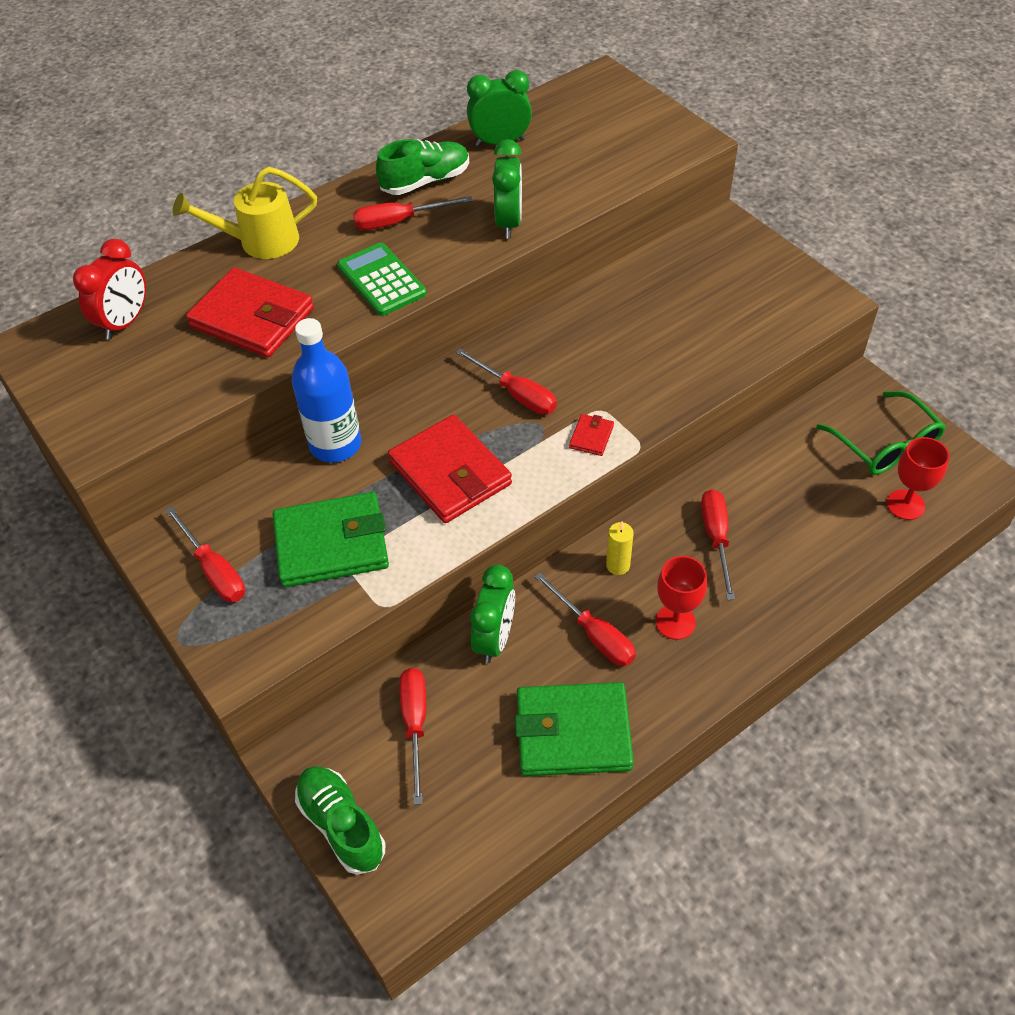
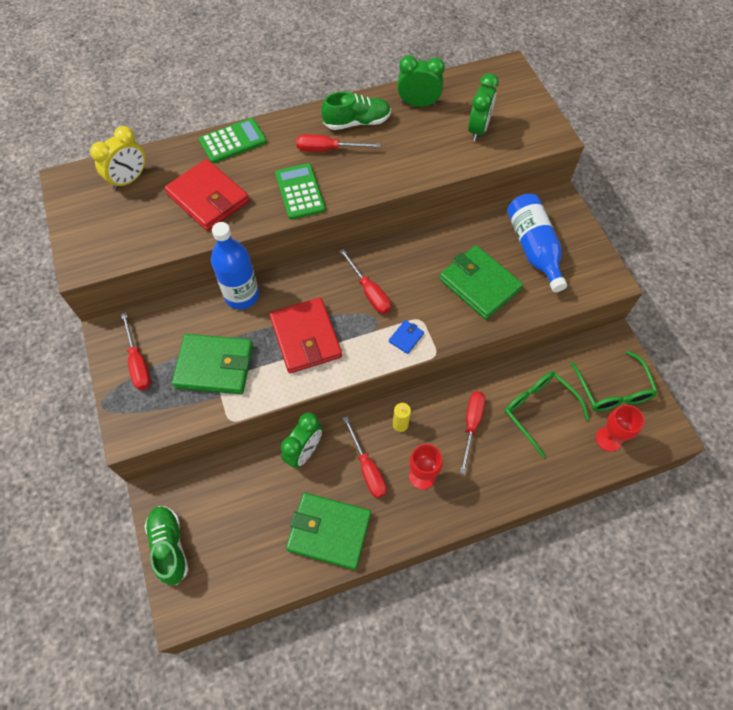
camera: 15 degrees right, 10 degrees up
red clock [73,239,146,340] -> yellow clock [90,126,146,190]
yellow watering can [173,167,317,259] -> green calculator [199,118,267,163]
red screwdriver [399,668,426,805] -> none
green clock [492,139,522,239] -> green clock moved to [468,73,499,141]
red wallet [569,414,614,456] -> blue wallet [389,320,424,354]
none -> green wallet [439,245,523,319]
none -> green glasses [505,371,590,457]
none -> blue bottle [507,194,567,292]

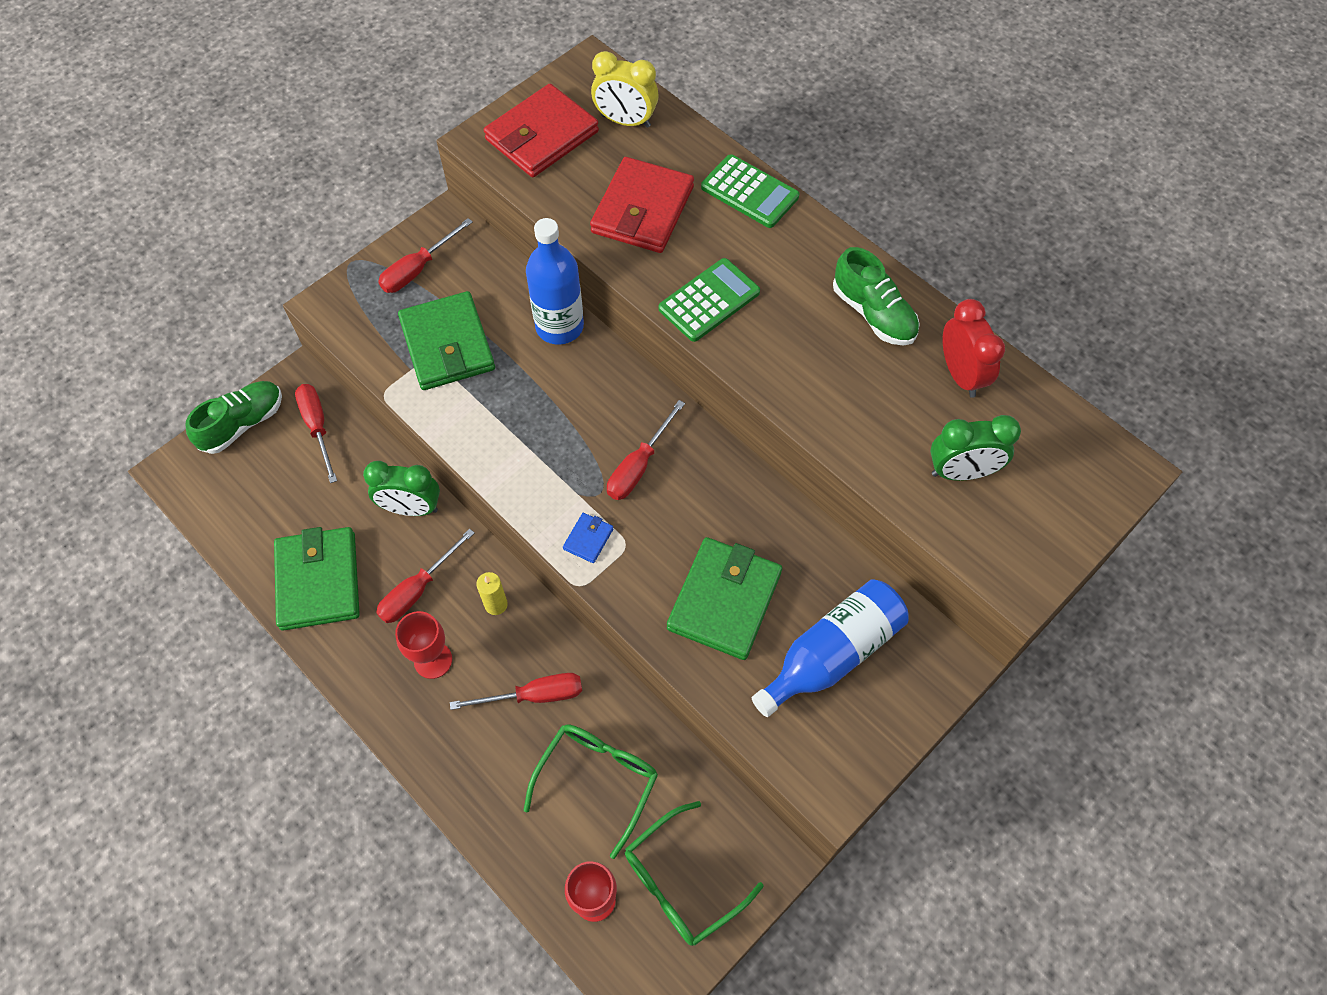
camera: 65 degrees right, 0 degrees up
red wallet [269,298,342,373] -> red wallet moved to [484,84,599,177]
red screwdriver [296,134,381,152] -> red screwdriver moved to [295,384,337,483]
blue wallet [389,320,424,354] -> blue wallet turned 75 degrees counterclockwise [563,513,613,563]
green clock [397,55,445,107] -> red clock [943,299,1005,398]

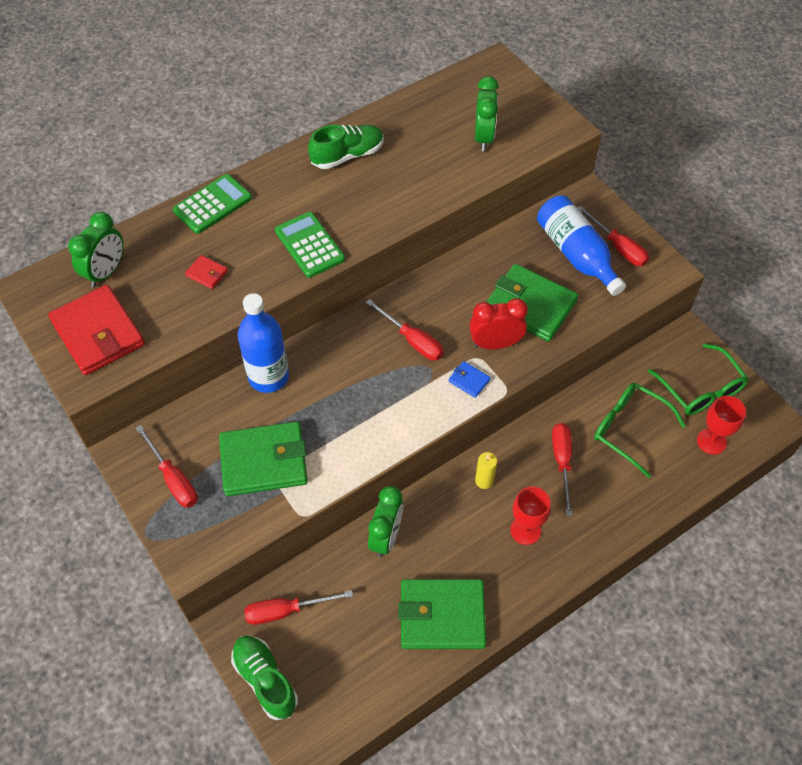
camera: 80 degrees left, 5 degrees down
red screwdriver [376,528,474,623] -> red screwdriver moved to [578,206,649,266]
red wallet [590,157,694,253] -> red wallet [185,255,228,289], size x0.43
yellow clock [591,51,659,128] -> green clock [68,212,123,287]
red clock [943,299,1005,398] -> red clock moved to [469,298,528,349]

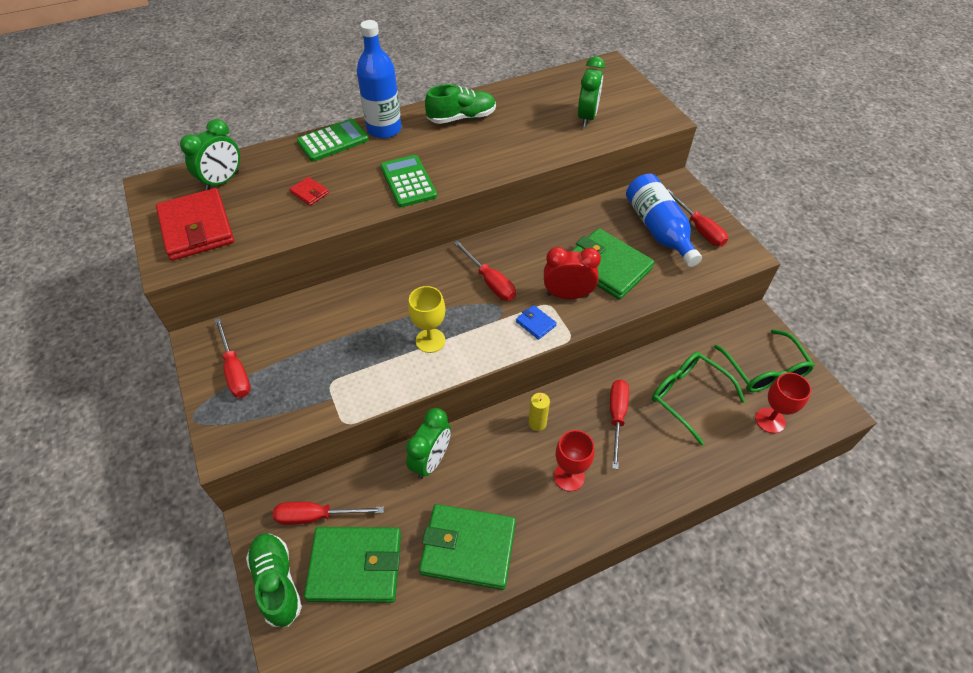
camera: 10 degrees right, 5 degrees down
green wallet [219,421,308,496] -> green wallet moved to [304,527,401,603]
blue bottle [238,293,289,393] -> blue bottle moved to [357,20,402,139]
none -> yellow goblet [408,286,445,353]

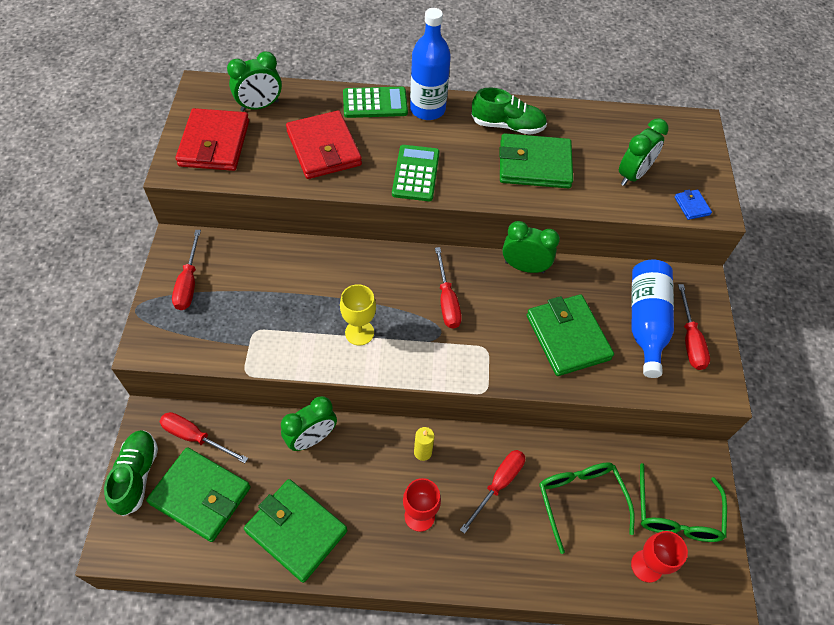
camera: 25 degrees right, 5 degrees up
red wallet [289,177,329,206] -> red wallet [286,110,362,179], size x2.34
blue wallet [516,305,557,340] -> blue wallet moved to [674,189,712,220]
red clock [544,247,601,299] -> none
none -> green wallet [499,133,573,188]
none -> green clock [502,221,560,273]

